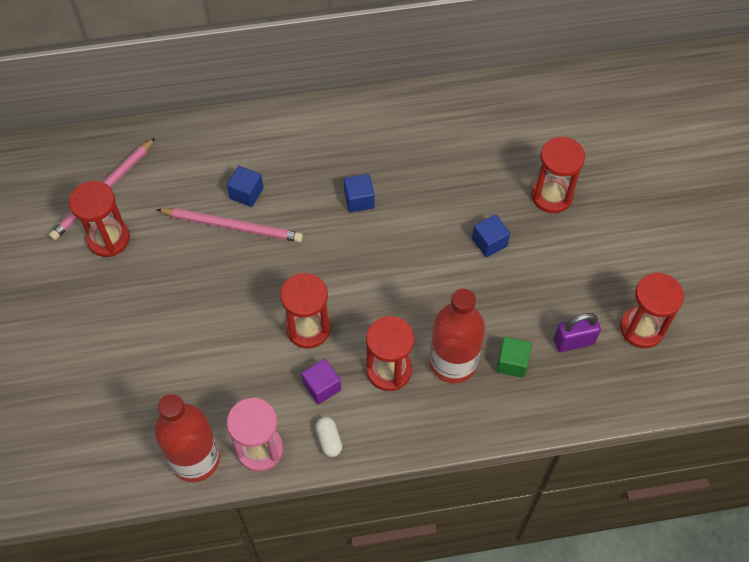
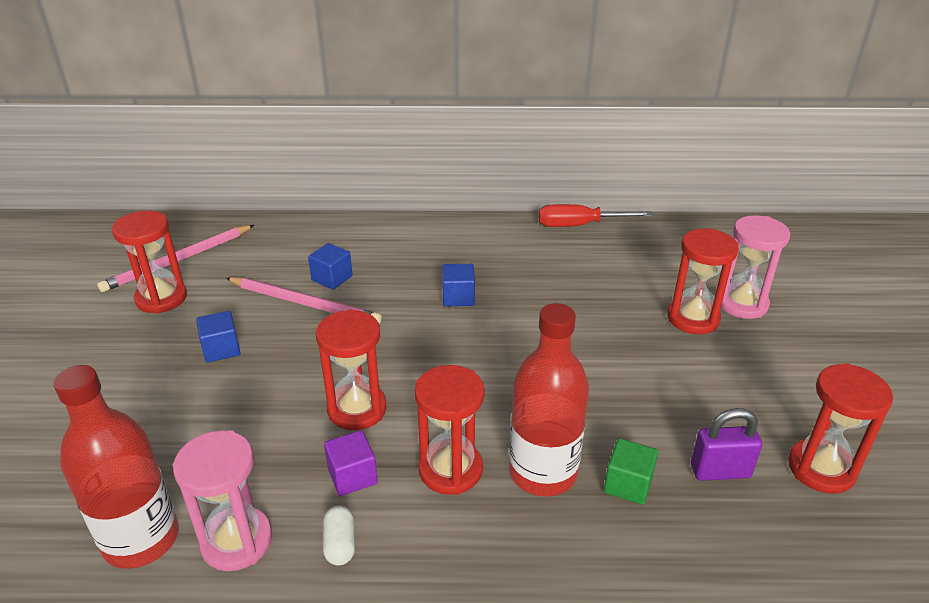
camera: 10 degrees right, 25 degrees down
blue cube [472,214,510,257] -> blue cube moved to [196,311,241,363]
none -> red screwdriver [538,204,653,227]
none -> pink hourglass [721,215,790,319]

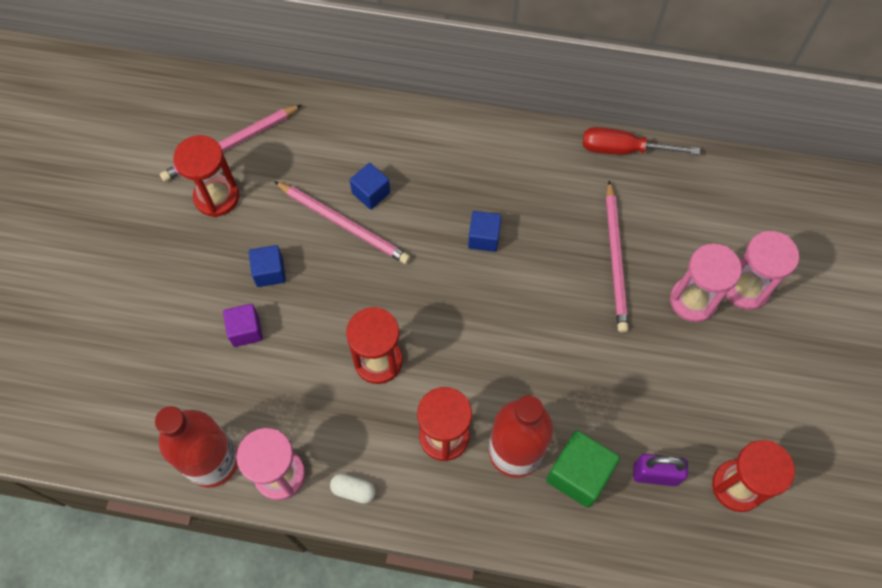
camera: 10 degrees right, 30 degrees up
white capsule [323,506,355,566] -> white capsule turned 75 degrees counterclockwise [330,474,376,504]
purple cube [324,430,378,496] -> purple cube moved to [223,304,263,347]
green cube [604,438,658,505] -> green cube [546,430,620,508], size x1.56
red hourglass [667,229,739,334] -> pink hourglass [670,244,742,322]
none -> pink pencil [606,180,629,333]

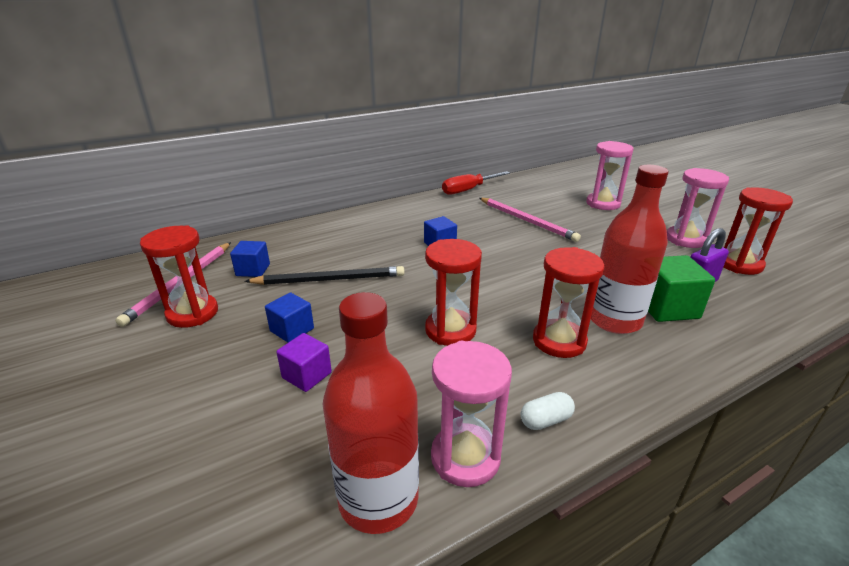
camera: 40 degrees left, 35 degrees down
pink pencil [274,181,410,264] -> black pencil [244,266,405,285]
blue cube [350,163,390,210] -> blue cube moved to [230,241,270,277]
pink hourglass [670,244,742,322] -> pink hourglass moved to [667,168,729,248]

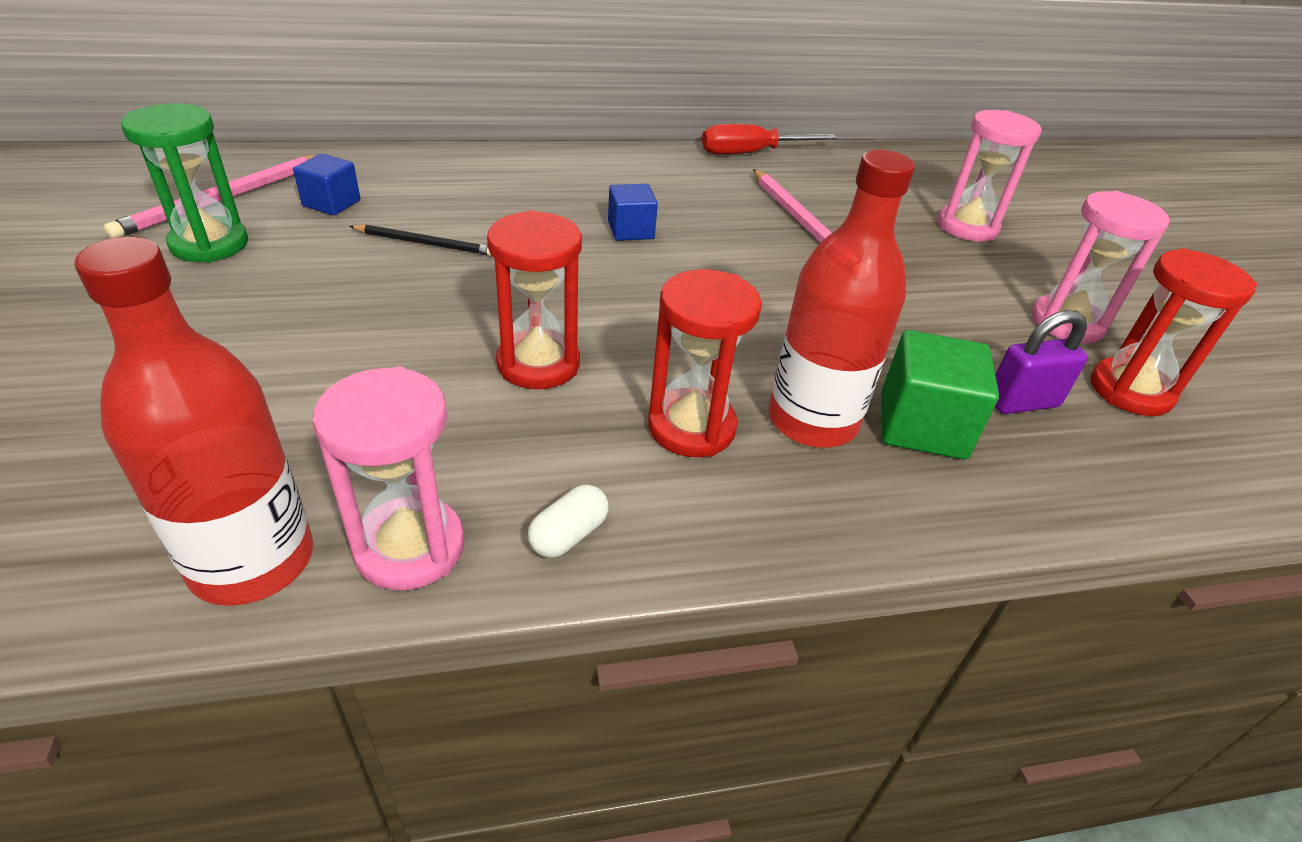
camera: 15 degrees right, 10 degrees up
red hourglass [140,225,218,328] -> green hourglass [121,103,248,263]
black pencil [244,266,405,285] -> black pencil [349,224,491,256], size x0.62
blue cube [265,292,314,343] -> none
purple cube [276,333,332,392] -> none
white capsule [521,392,575,430] -> white capsule turned 45 degrees counterclockwise [528,484,609,558]

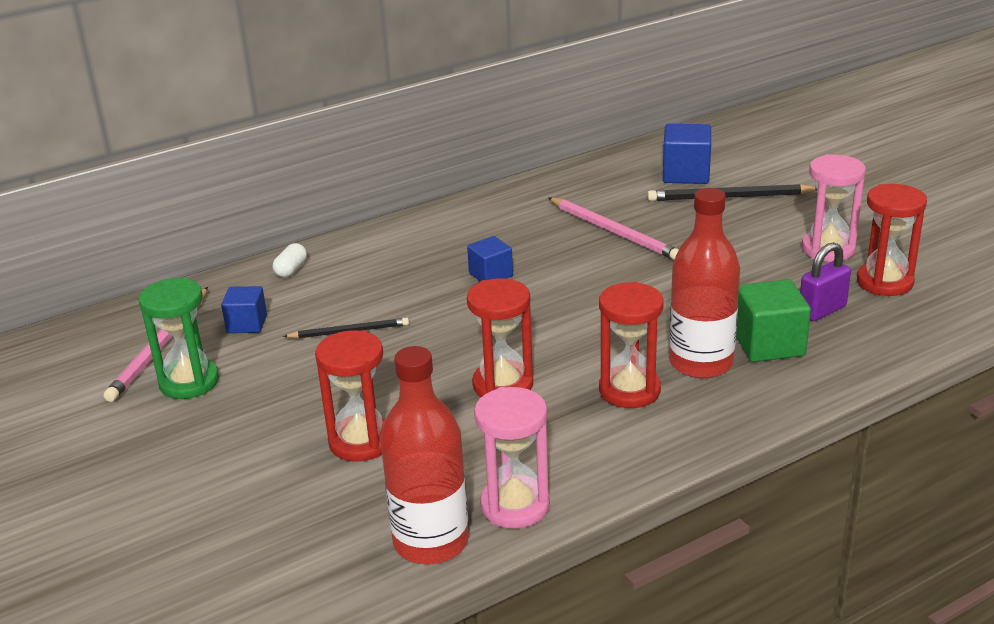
camera: 15 degrees left, 10 degrees down
white capsule [528,484,609,558] -> white capsule moved to [273,243,307,277]
red screwdriver [702,124,837,155] -> none
pink hourglass [938,110,1042,242] -> black pencil [647,184,817,201]
none -> red hourglass [315,330,386,462]
none -> blue cube [663,124,711,184]

